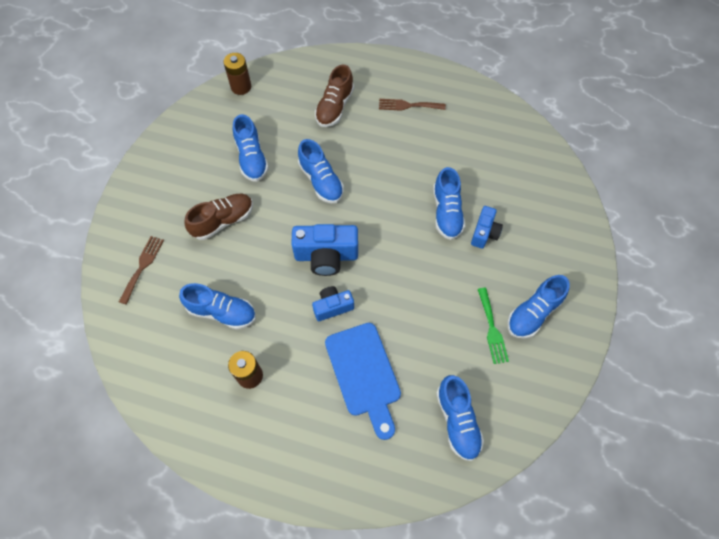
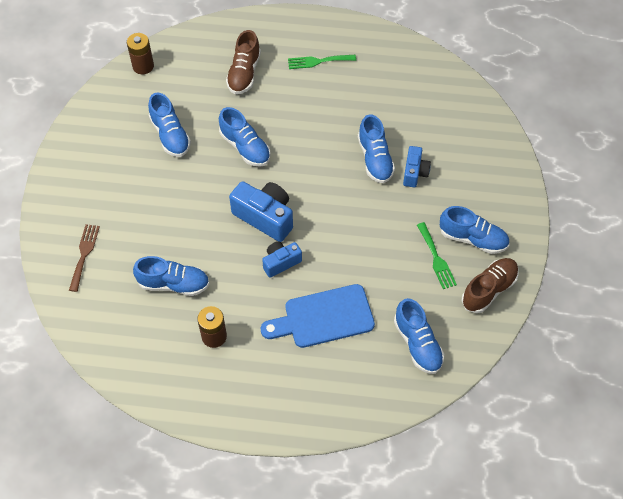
camera: 10 degrees left, 5 degrees down
brown shoe [184,194,253,240] -> brown shoe moved to [462,258,519,313]
blue camera [291,224,358,276] -> blue camera turned 135 degrees counterclockwise [229,181,293,242]
blue cutting board [325,323,401,440] -> blue cutting board turned 105 degrees clockwise [261,284,375,348]
brown fork [379,99,446,111] -> green fork [288,55,356,69]
blue shoe [507,275,570,339] -> blue shoe turned 105 degrees counterclockwise [440,206,509,254]

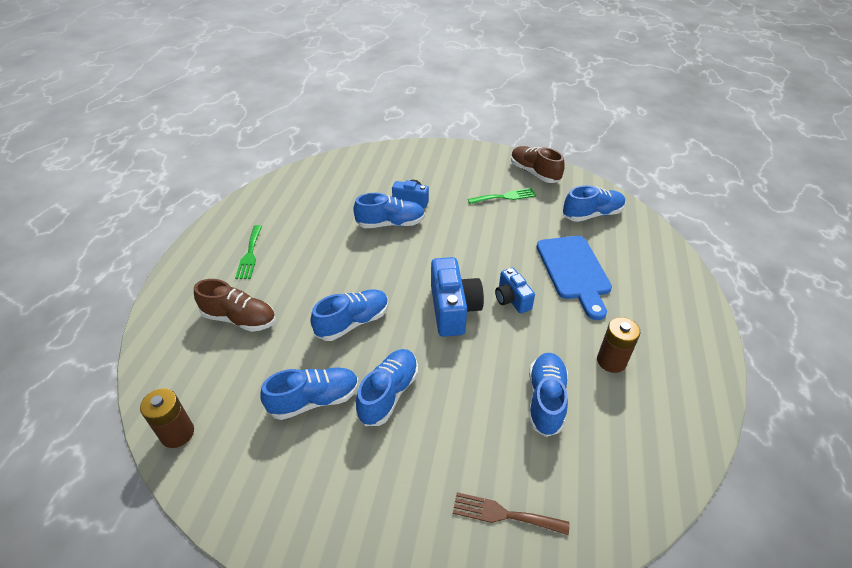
camera: 85 degrees left, 15 degrees down
blue camera [229,181,293,242] -> blue camera turned 135 degrees clockwise [431,257,484,337]
blue shoe [440,206,509,254] -> blue shoe moved to [356,349,418,426]

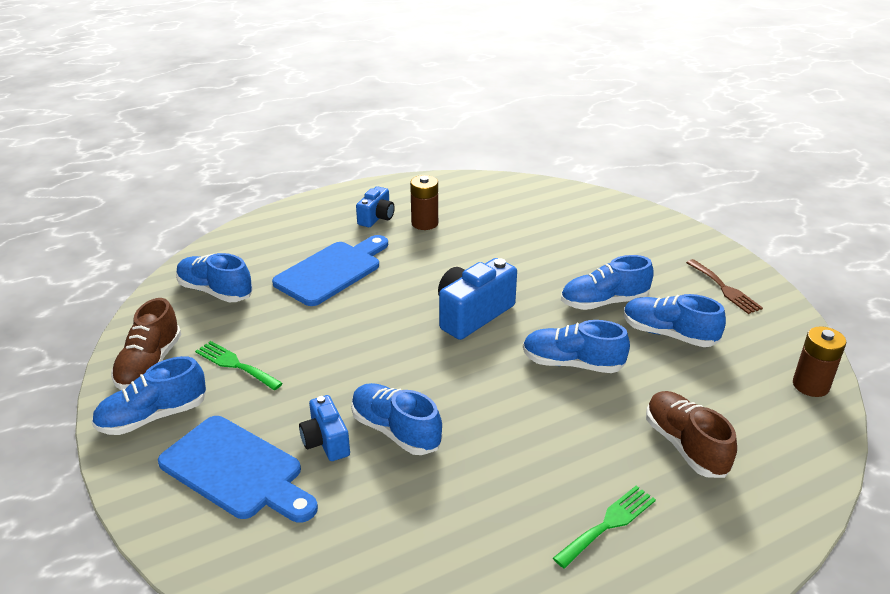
camera: 130 degrees left, 10 degrees down
brown fork [453,492,570,535] -> brown fork moved to [686,259,763,314]
blue camera [495,268,535,313] -> blue camera moved to [356,186,395,227]
blue shoe [529,353,568,437] -> blue shoe moved to [92,356,206,435]
none -> blue cutting board [158,416,318,523]

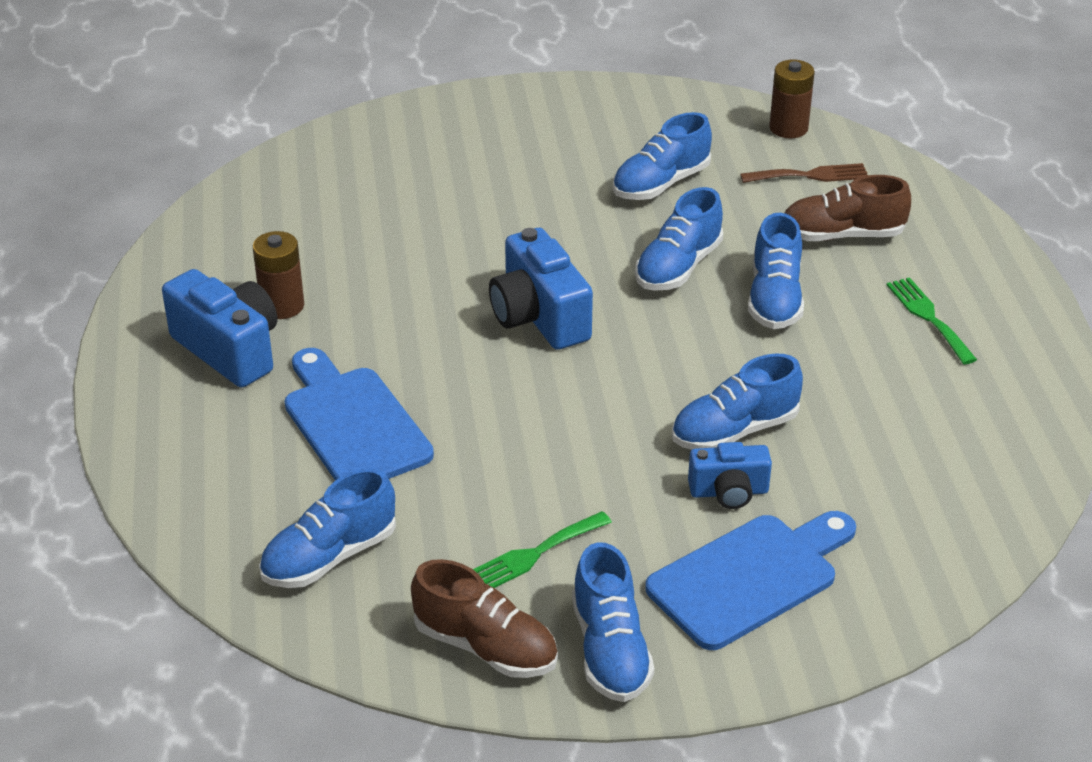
camera: 70 degrees left, 5 degrees up
blue camera [356,186,395,227] -> blue camera [162,269,277,388], size x1.67
blue shoe [561,255,654,310] -> blue shoe moved to [748,213,804,329]
brown fork [686,259,763,314] -> brown fork moved to [740,163,868,183]

